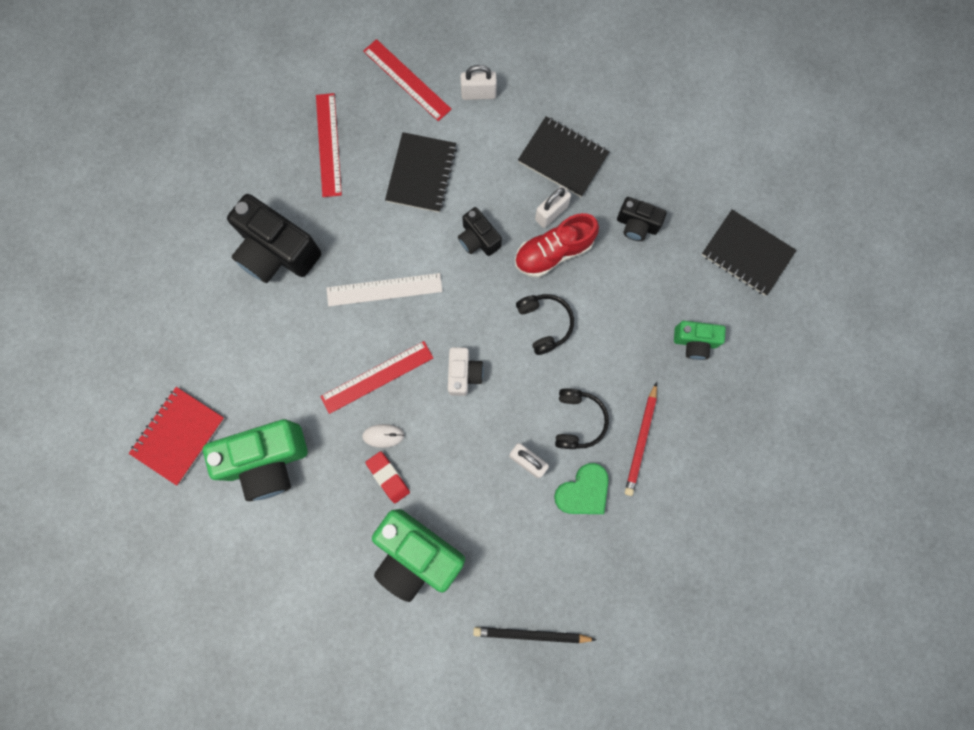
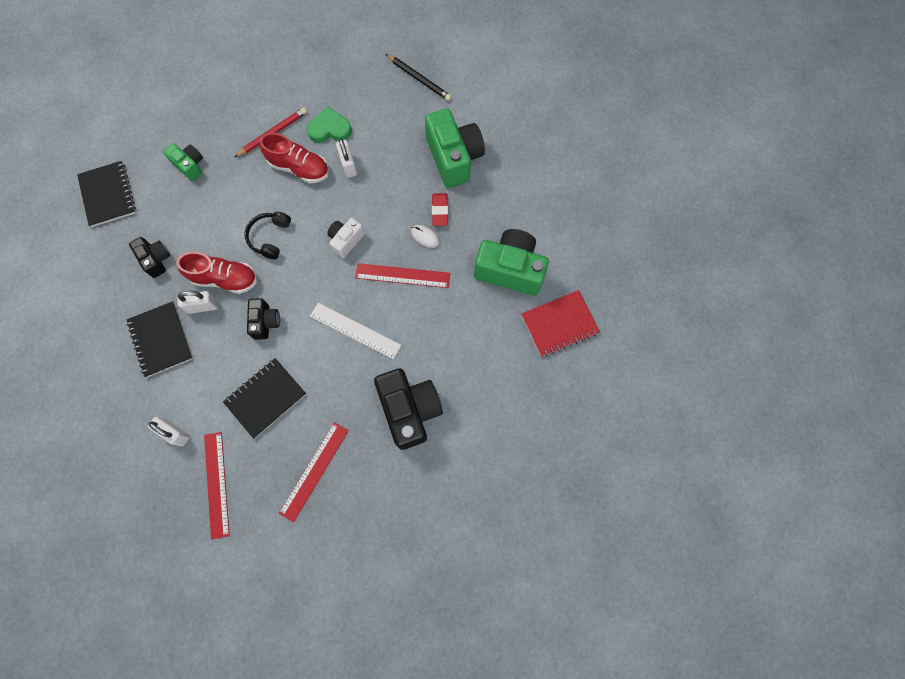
camera: 145 degrees left, 5 degrees down
black headphones [555,388,609,449] -> red shoe [260,133,329,183]

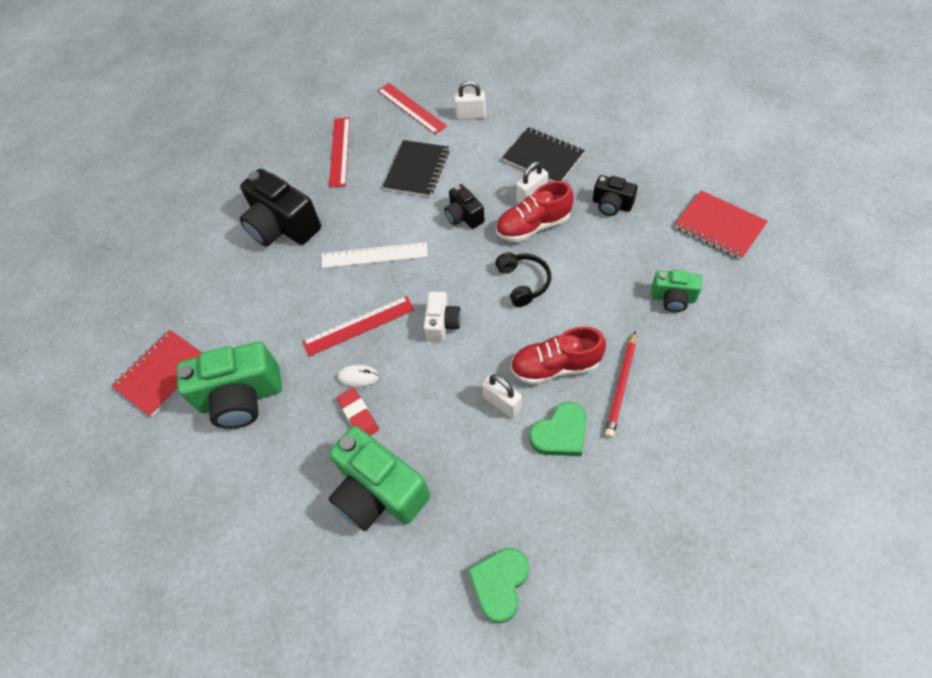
camera: 155 degrees right, 15 degrees down
black notebook [77,161,136,227] -> red notebook [675,190,768,259]
black pencil [386,54,452,101] -> green heart [468,548,529,623]

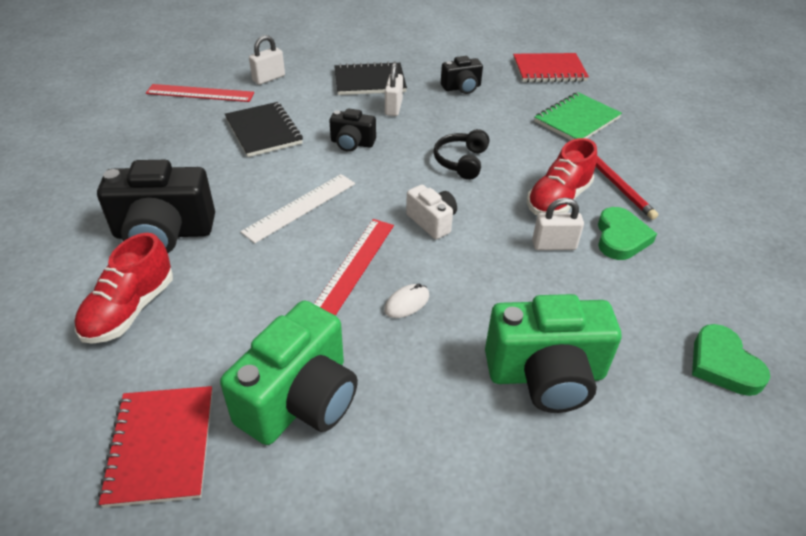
camera: 50 degrees left, 15 degrees down
red ruler [329,117,350,188] -> none
red eraser [337,388,379,435] -> none
black headphones [495,252,551,307] -> black headphones turned 105 degrees counterclockwise [433,129,490,180]
red shoe [496,181,574,242] -> red shoe moved to [75,233,173,344]
green camera [651,270,702,312] -> green notebook [534,92,622,140]

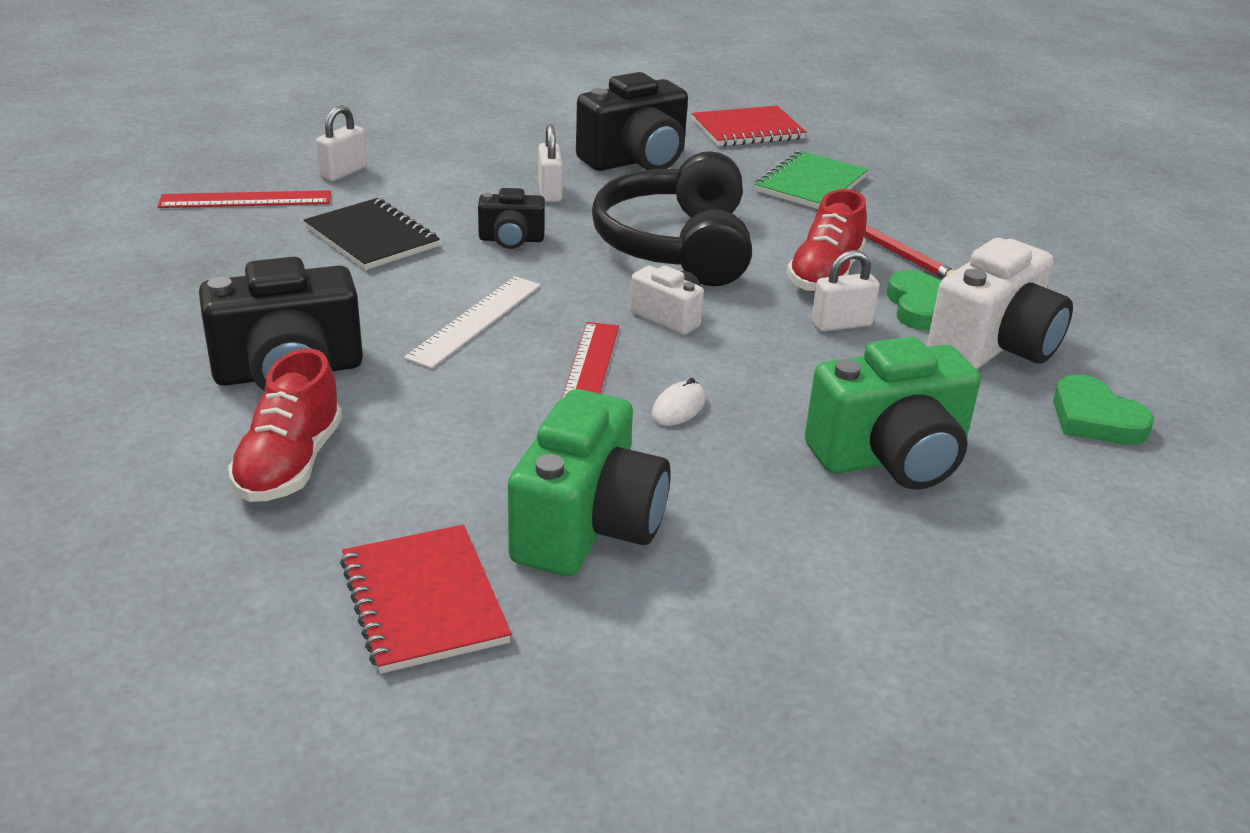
camera: 15 degrees left, 10 degrees down
black notebook [334,61,407,95] -> none
black headphones [433,129,490,180] -> black headphones [592,151,752,286], size x2.07
black camera [441,56,483,94] -> black camera [576,72,688,171], size x1.87
none -> white camera [927,238,1073,369]

